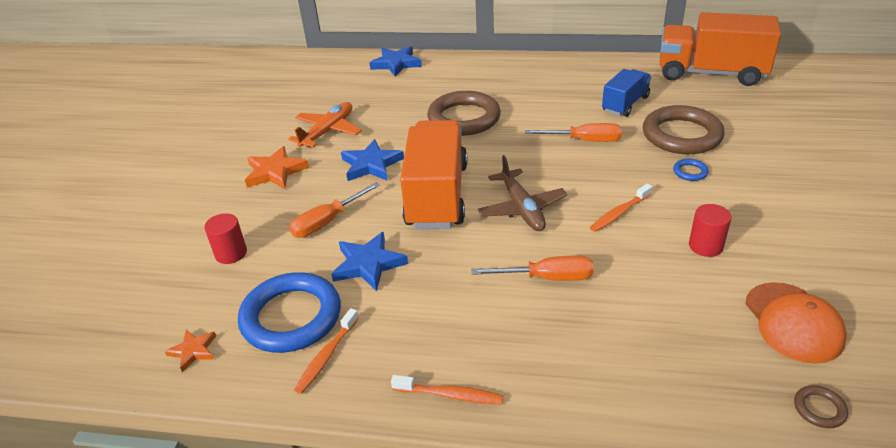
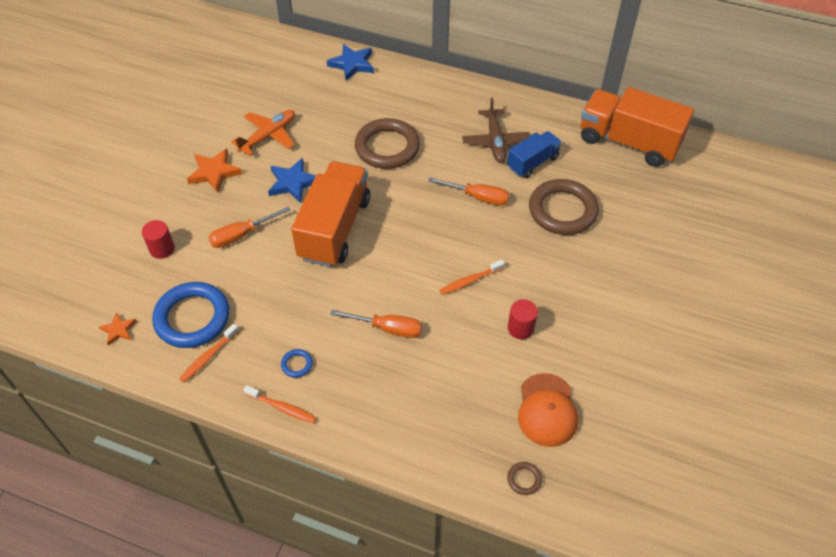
camera: 10 degrees right, 15 degrees up
blue star [331,232,408,291] -> none
brown plane [478,155,567,231] -> brown plane moved to [462,98,530,163]
blue ring [673,159,709,181] -> blue ring moved to [281,349,313,378]

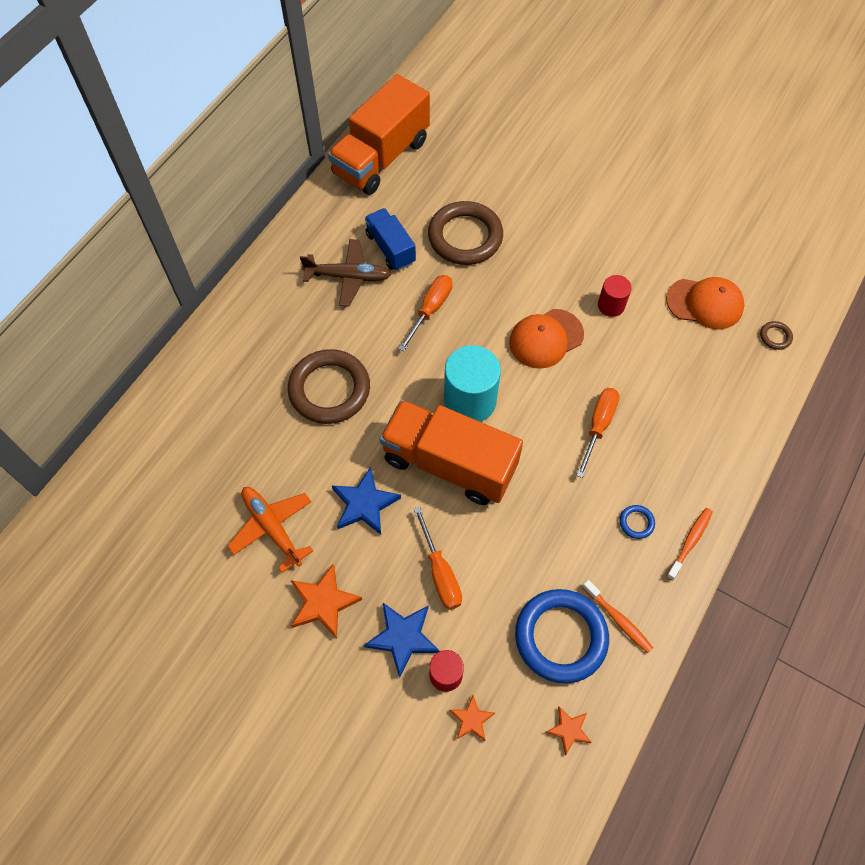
camera: 80 degrees left, 10 degrees up
blue star [327,44,374,81] -> blue star moved to [364,603,440,678]
orange toothbrush [439,260,505,295] -> orange cap [509,309,584,369]
none -> turquoise cylinder [444,345,501,422]
none -> orange star [449,695,495,741]

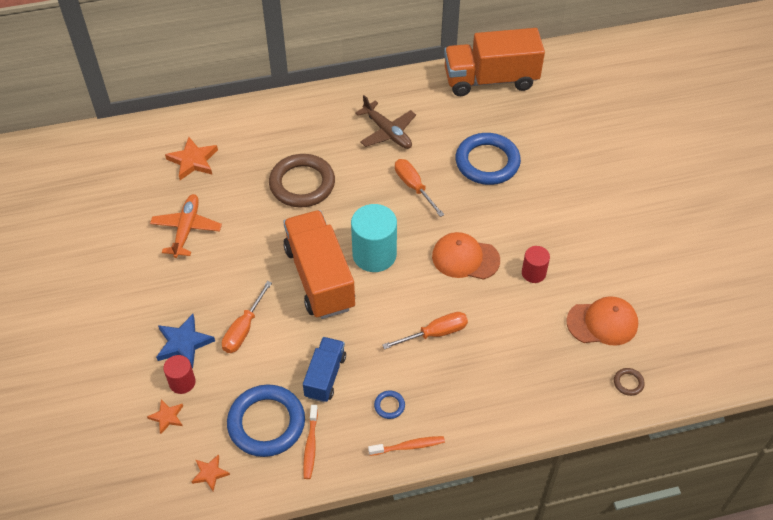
camera: 45 degrees right, 10 degrees down
orange star [291,564,362,638] -> orange star moved to [165,137,218,180]
blue star [332,467,401,535] -> none
blue truck [365,208,416,271] -> blue truck moved to [303,337,346,402]
orange screwdriver [399,275,452,352] -> orange screwdriver turned 105 degrees counterclockwise [395,159,444,217]
brown ring [428,201,503,265] -> blue ring [456,133,521,185]
orange cap [666,277,744,330] -> orange cap turned 60 degrees counterclockwise [567,296,638,346]

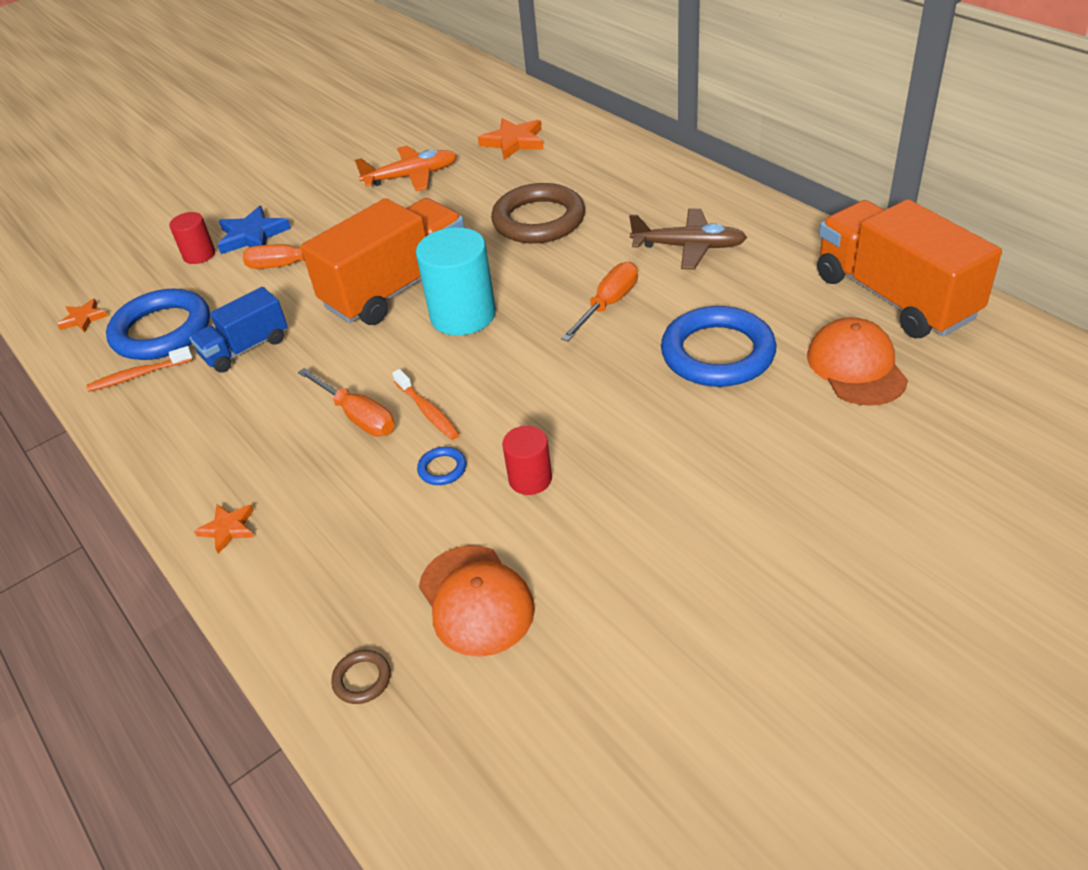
camera: 70 degrees right, 10 degrees down
orange star [147,399,183,434] -> orange star moved to [194,504,254,554]
blue truck [303,337,346,402] -> blue truck turned 150 degrees clockwise [190,287,288,373]
brown plane [355,95,416,149] -> brown plane turned 105 degrees counterclockwise [629,209,747,270]
orange toothbrush [368,436,445,456] -> orange toothbrush moved to [392,369,460,440]
blue ring [374,391,405,419] -> blue ring moved to [417,447,466,485]
orange cap [432,232,500,280] -> orange cap moved to [807,317,908,406]

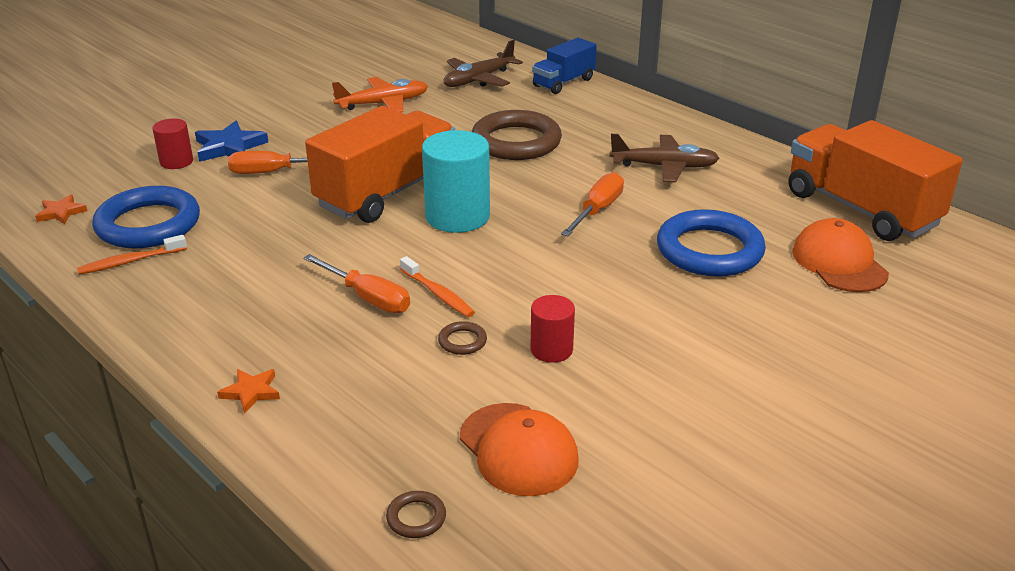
camera: 10 degrees left, 10 degrees down
blue truck [190,287,288,373] -> blue truck moved to [532,38,597,94]
blue ring [417,447,466,485] -> brown ring [438,321,487,355]
orange star [478,118,544,160] -> brown plane [444,40,523,87]

